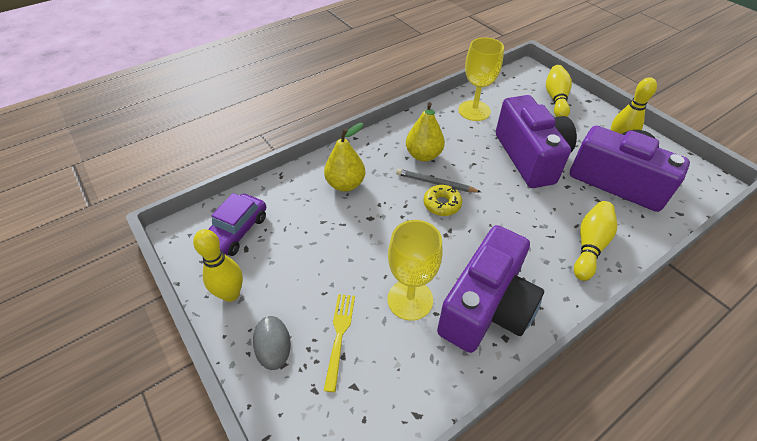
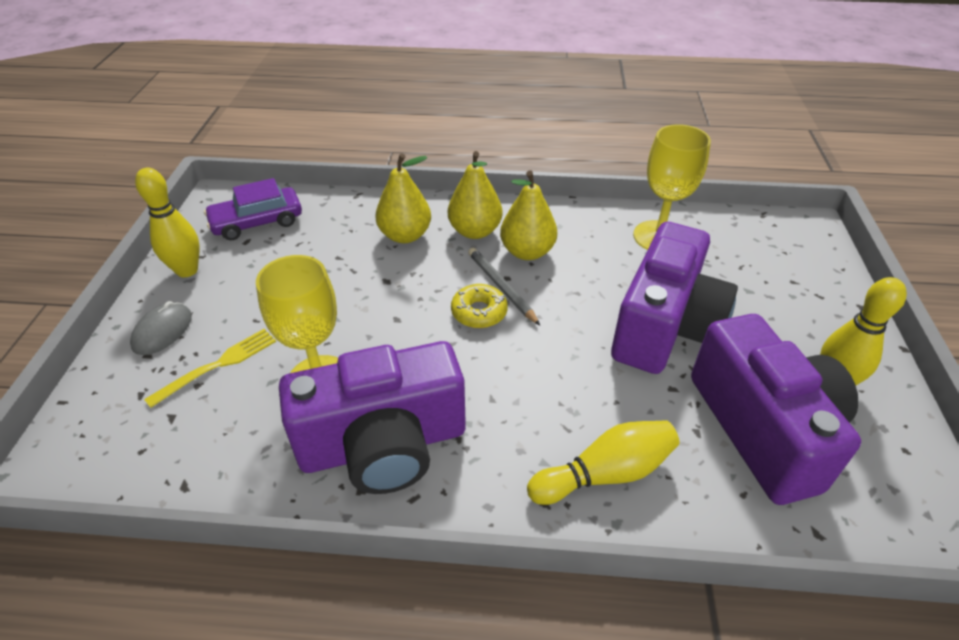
camera: 40 degrees right, 5 degrees down
yellow bowling pin [546,65,572,117] -> none
none -> yellow pear [448,151,502,239]

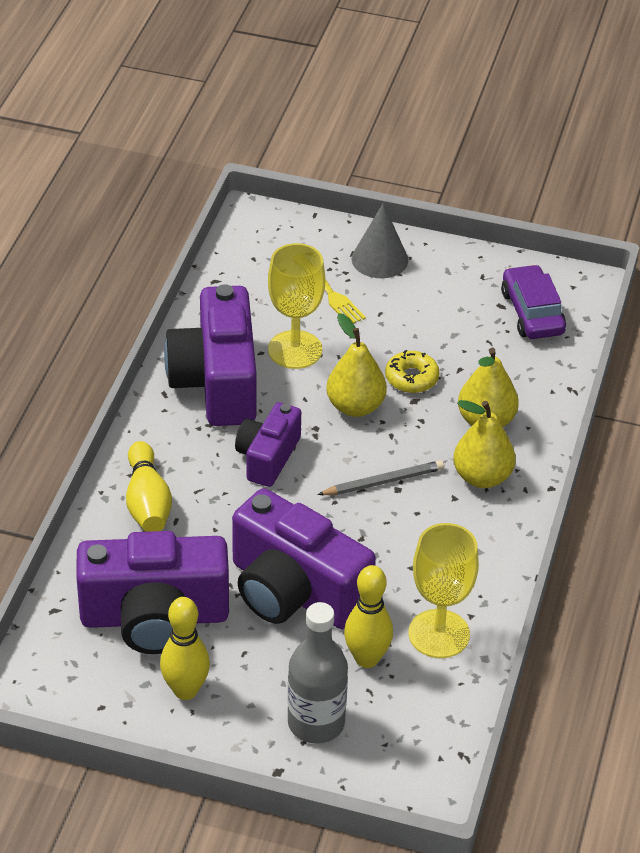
camera: 100 degrees right, 0 degrees up
grey mouse [130,301,192,355] -> grey cone [352,203,408,278]
yellow bowling pin [135,168,200,277] -> yellow bowling pin moved to [344,565,393,668]
yellow donut [451,284,508,328] -> yellow donut moved to [385,350,439,393]
yellow pear [500,170,557,260] -> yellow pear moved to [326,313,387,417]
none -> purple camera [235,402,301,487]
none -> grey bottle [287,602,348,744]

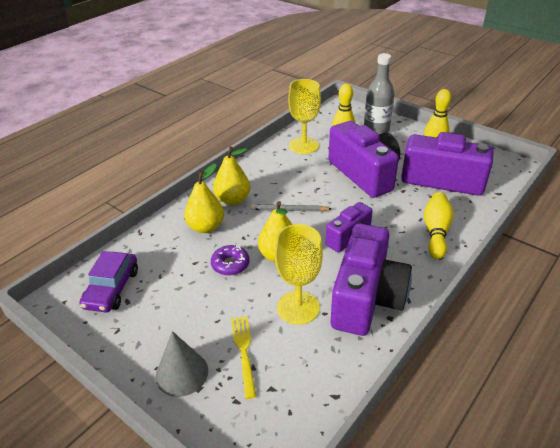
camera: 155 degrees left, 5 degrees down
yellow donut [385,350,439,393] -> purple donut [211,245,249,276]

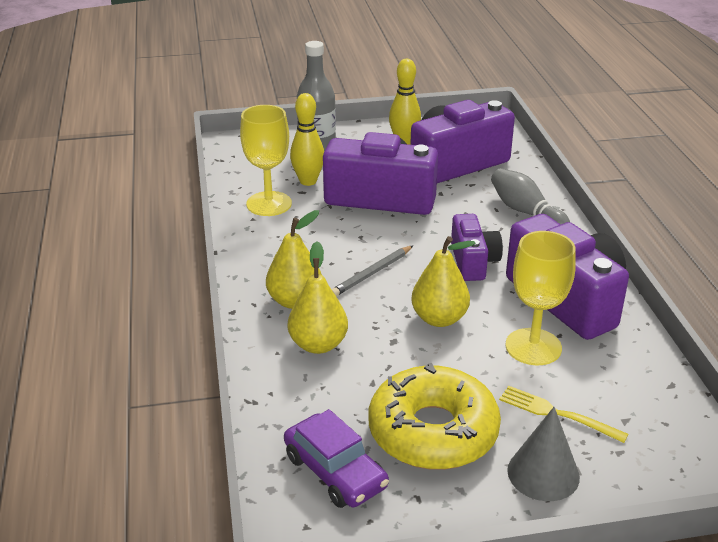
camera: 50 degrees left, 5 degrees down
purple donut [211,245,249,276] -> none
yellow bowling pin [424,192,454,259] -> grey bowling pin [491,168,570,224]
none -> yellow donut [369,363,501,470]

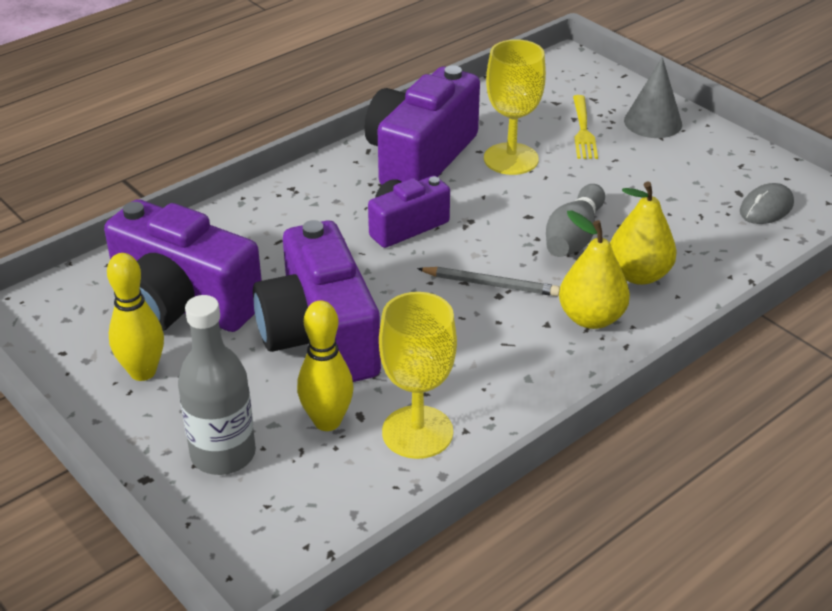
camera: 120 degrees left, 5 degrees up
purple car [284,409,389,508] -> grey mouse [740,183,794,224]
yellow donut [369,363,501,470] -> none
yellow pear [411,236,476,327] -> none
grey bowling pin [491,168,570,224] -> grey bowling pin moved to [546,184,605,257]

